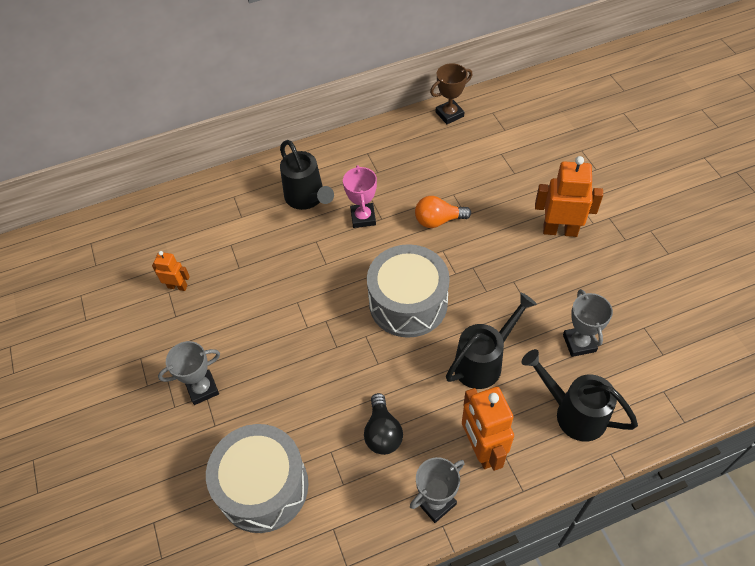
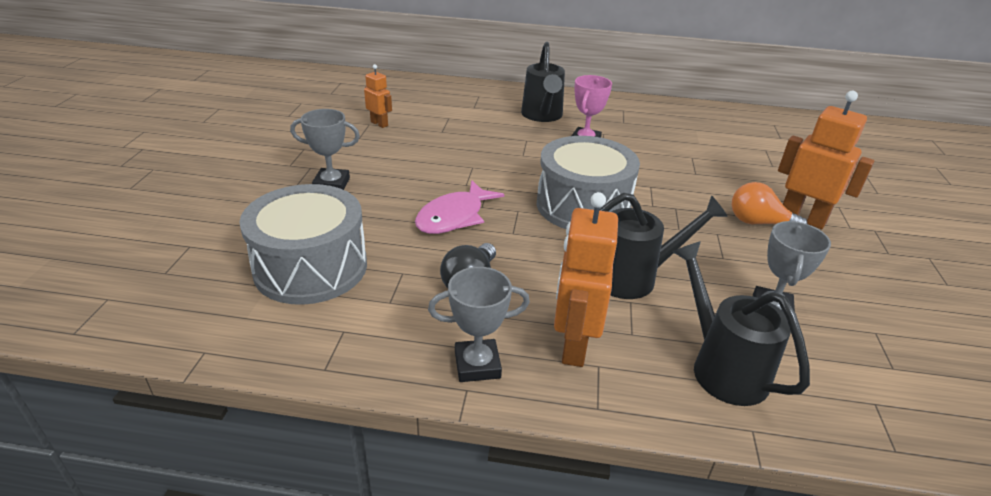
camera: 25 degrees right, 20 degrees down
orange light bulb [415,196,471,228] -> orange light bulb moved to [731,182,808,224]
brown trophy [430,63,472,124] -> none
none -> pink fish [415,180,504,234]

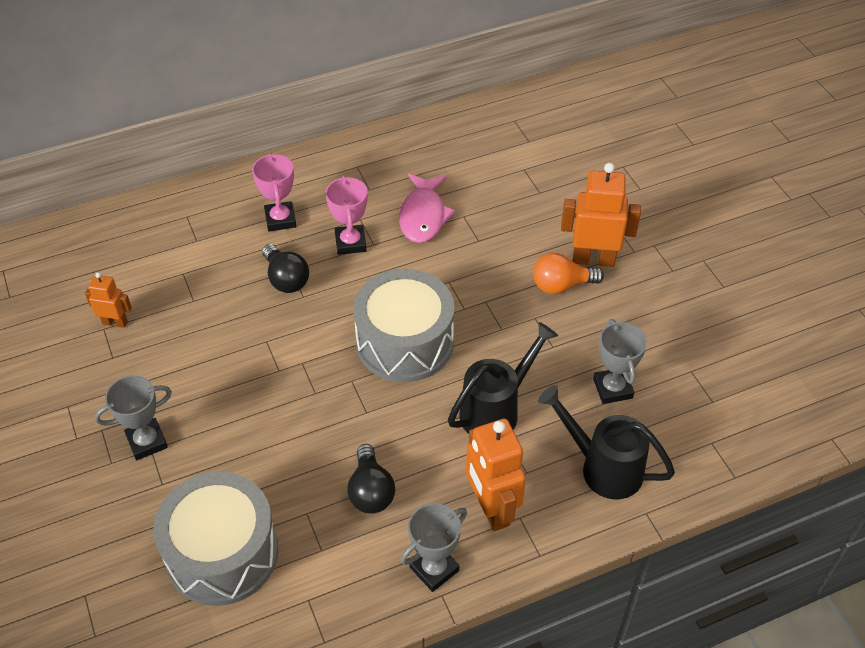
camera: 30 degrees left, 15 degrees up
pink fish [415,180,504,234] -> pink fish moved to [399,174,455,243]
black watering can [521,42,565,122] -> pink trophy [252,153,296,231]
none -> black light bulb [262,244,309,293]

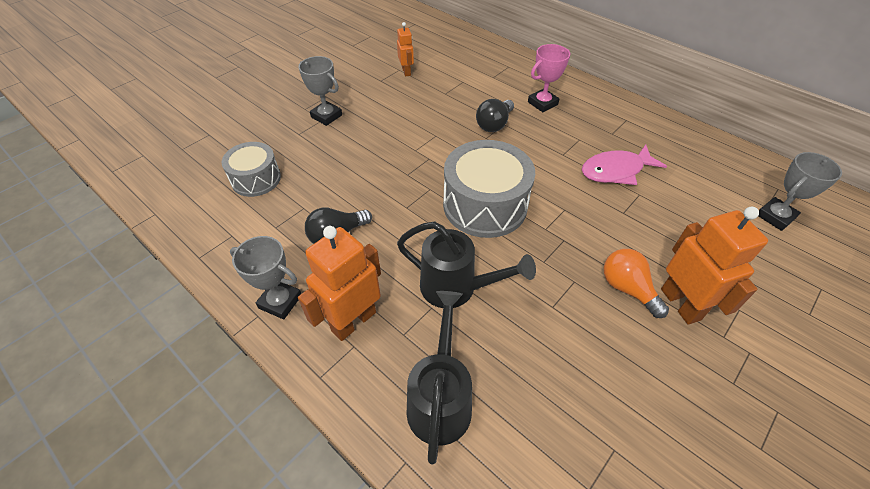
camera: 65 degrees right, 0 degrees up
grey drum [154,472,278,606] -> grey drum [222,142,281,197], size x0.60
pink trophy [325,176,367,255] -> none
grey trophy [593,319,647,404] -> grey trophy moved to [758,152,842,231]

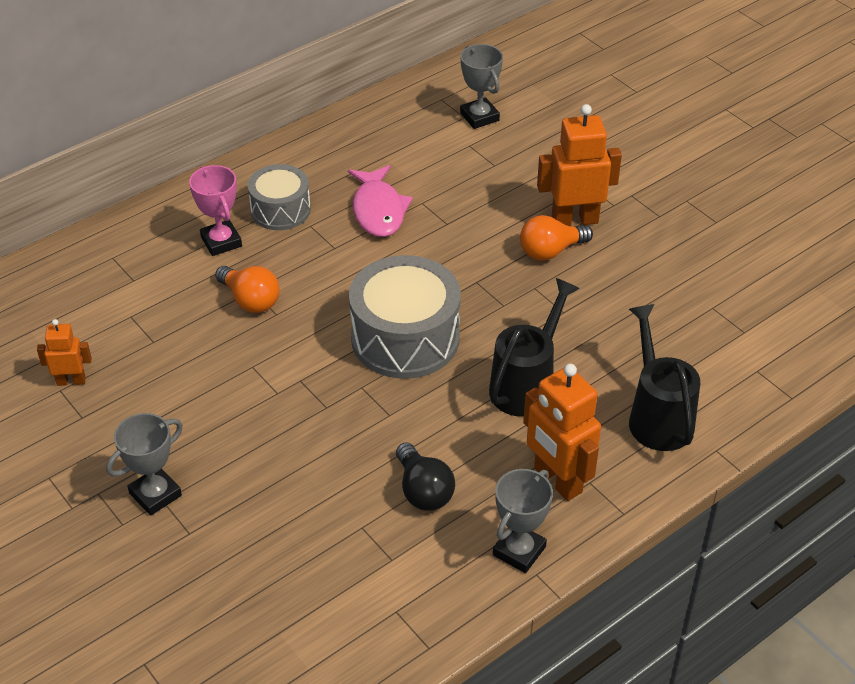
camera: 80 degrees left, 5 degrees down
grey drum [222,142,281,197] -> grey drum moved to [248,164,311,230]
black watering can [407,291,472,465] -> black watering can turned 60 degrees clockwise [629,304,700,451]
black light bulb [476,99,514,132] -> orange light bulb [215,266,280,313]

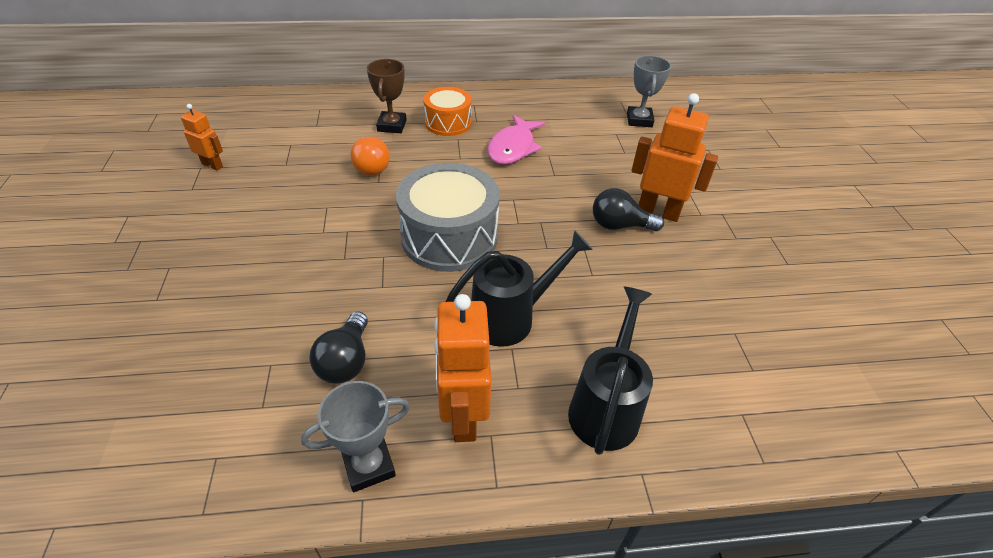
camera: 30 degrees right, 0 degrees up
grey trophy [106,413,183,516] -> none
pink trophy [189,165,242,256] -> brown trophy [367,59,407,133]
grey drum [248,164,311,230] -> orange drum [423,87,472,136]
orange light bulb [520,215,593,261] -> black light bulb [593,188,664,231]

